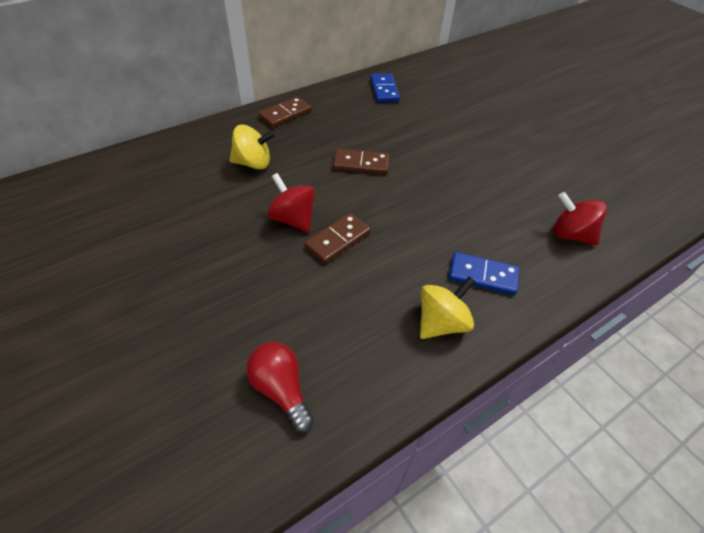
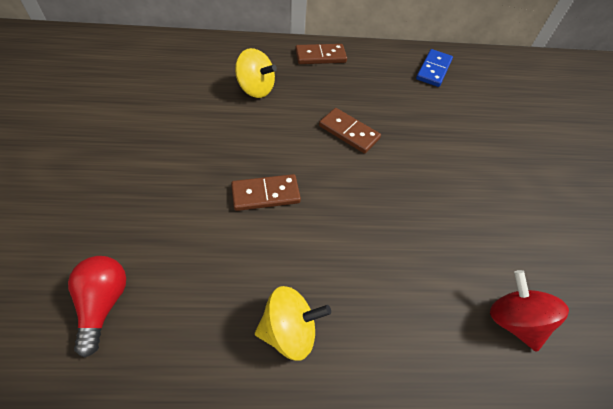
camera: 30 degrees right, 5 degrees up
red spinning top [267,173,315,232] -> none
blue domino [449,252,519,295] -> none

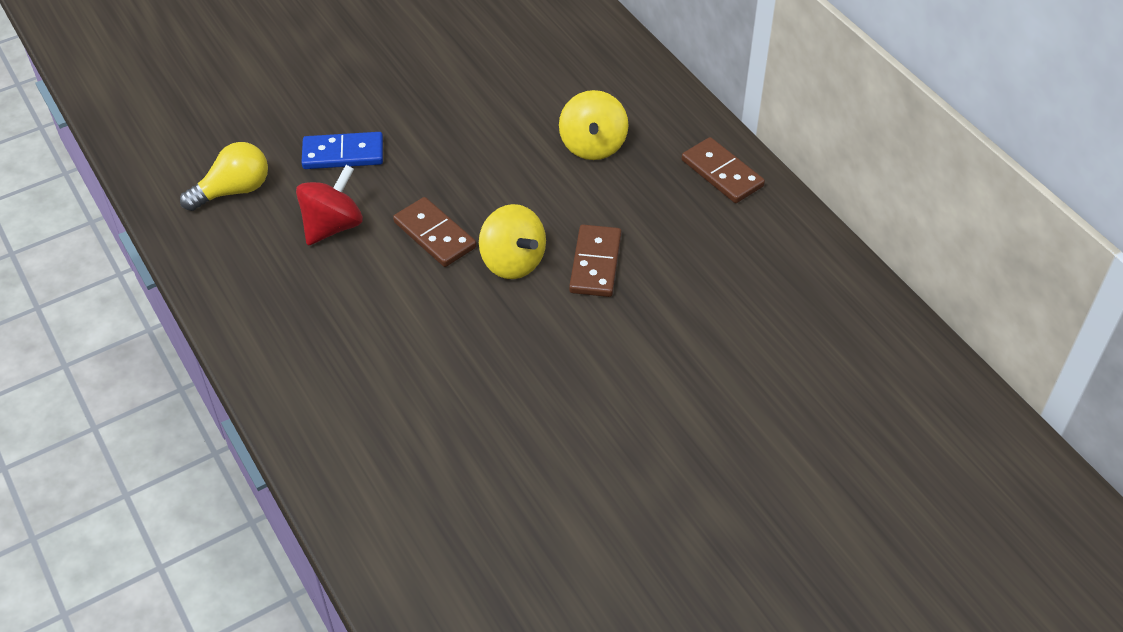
camera: 65 degrees right, 5 degrees down
red light bulb [68,256,126,357] -> yellow light bulb [180,142,268,211]
yellow spinning top [255,286,331,361] -> yellow spinning top moved to [479,204,546,279]
blue domino [416,49,453,87] -> blue domino moved to [301,132,383,169]
red spinning top [490,270,569,352] -> red spinning top moved to [296,165,363,245]

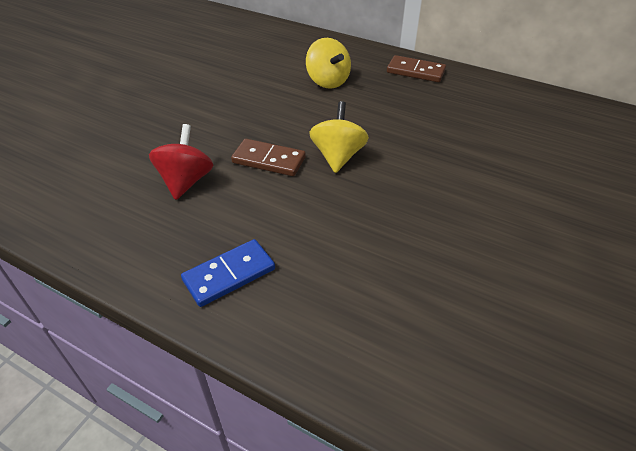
camera: 30 degrees left, 5 degrees down
yellow light bulb [180,142,268,211] -> none
blue domino [301,132,383,169] -> blue domino moved to [181,239,275,307]
yellow spinning top [479,204,546,279] -> yellow spinning top turned 105 degrees counterclockwise [309,101,369,173]
brown domino [569,225,622,297] -> none

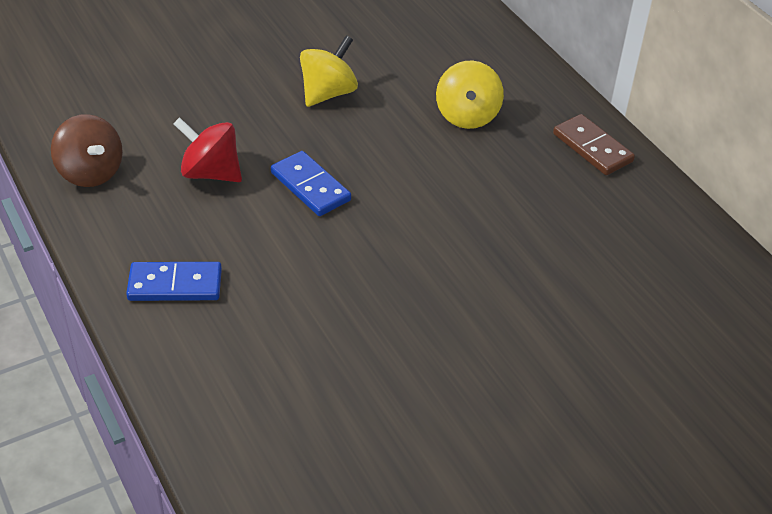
camera: 30 degrees right, 0 degrees up
red spinning top [149,124,213,200] -> red spinning top turned 105 degrees counterclockwise [173,117,242,182]
brown domino [231,139,306,176] -> blue domino [271,151,351,216]
yellow spinning top [309,101,369,173] -> yellow spinning top moved to [300,35,358,107]
none -> brown spinning top [51,114,123,187]

